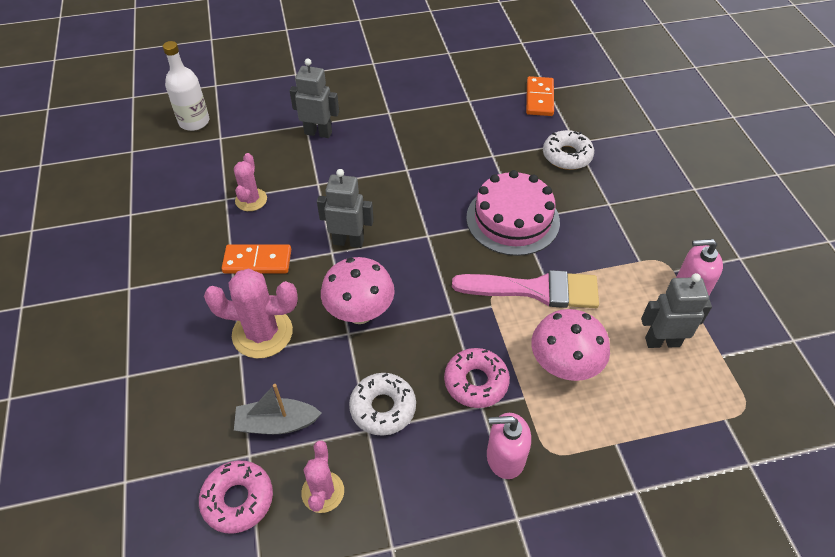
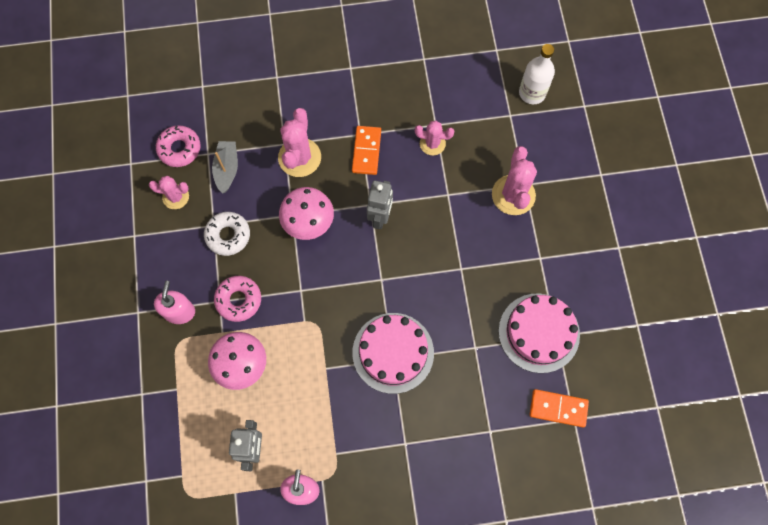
camera: 95 degrees right, 20 degrees up
grey robot [290,59,339,138] -> pink cactus [492,146,537,215]
pink brush [452,270,599,308] -> none
white donut [543,130,594,170] -> none
none -> pink cake [499,293,580,373]

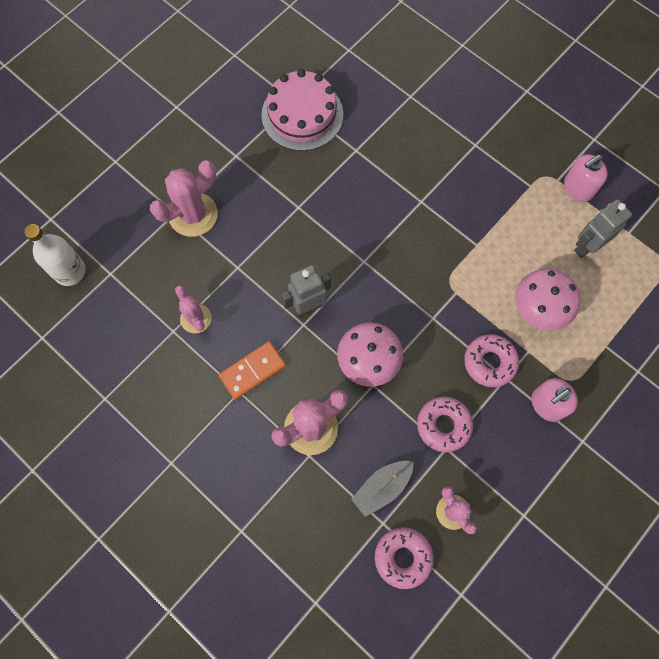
camera: 130 degrees left, 0 degrees up
white donut [204,212,250,256] -> pink donut [417,397,473,452]
pink cake [352,313,434,394] -> none
orange domino [530,389,589,427] -> none

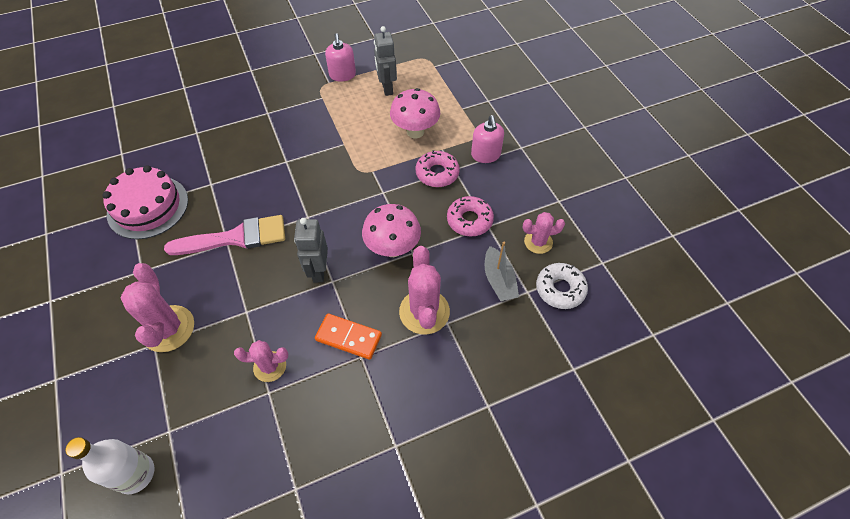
camera: 65 degrees left, 15 degrees down
orange domino [219,342,286,400] -> orange domino turned 60 degrees counterclockwise [315,313,382,360]
pink donut [375,527,434,589] -> white donut [536,263,588,309]
none -> pink brush [164,215,285,255]

